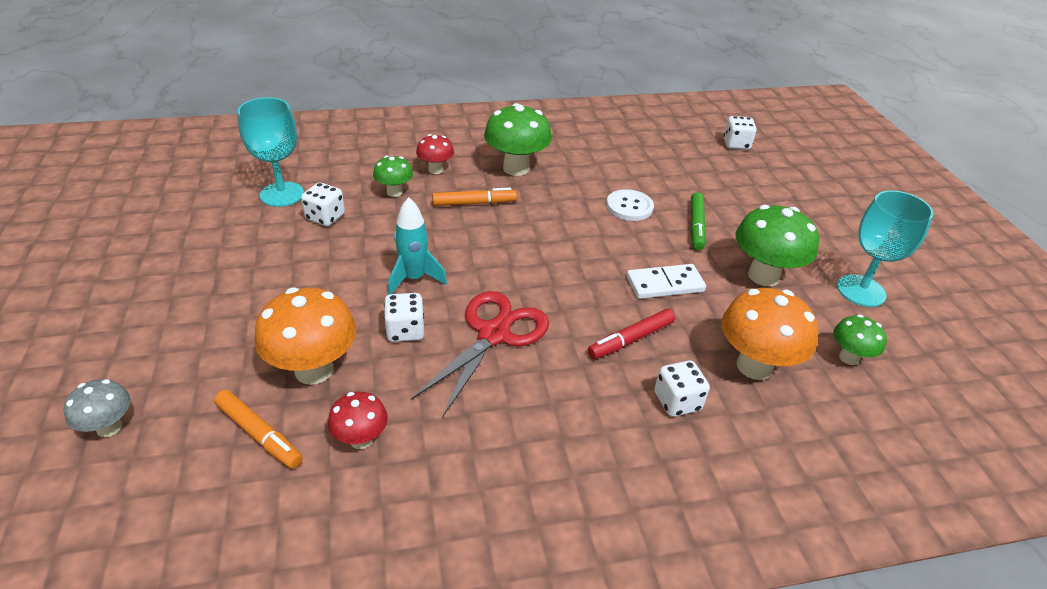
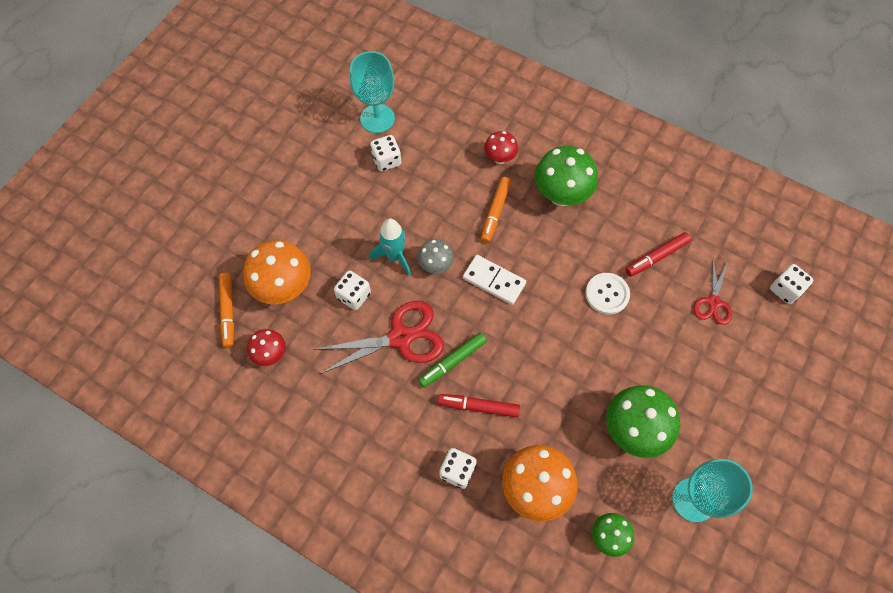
camera: 45 degrees right, 25 degrees up
grey mushroom [64,379,131,437] -> grey mushroom moved to [418,239,454,274]
green mushroom [373,156,413,197] -> none
orange marker [432,187,517,206] -> orange marker turned 75 degrees clockwise [481,177,511,243]
white domino [627,264,706,299] -> white domino moved to [463,255,526,305]
green marker [691,192,706,250] -> green marker moved to [418,333,487,388]
none -> red marker [625,232,691,277]
none -> red scissors [693,259,732,325]

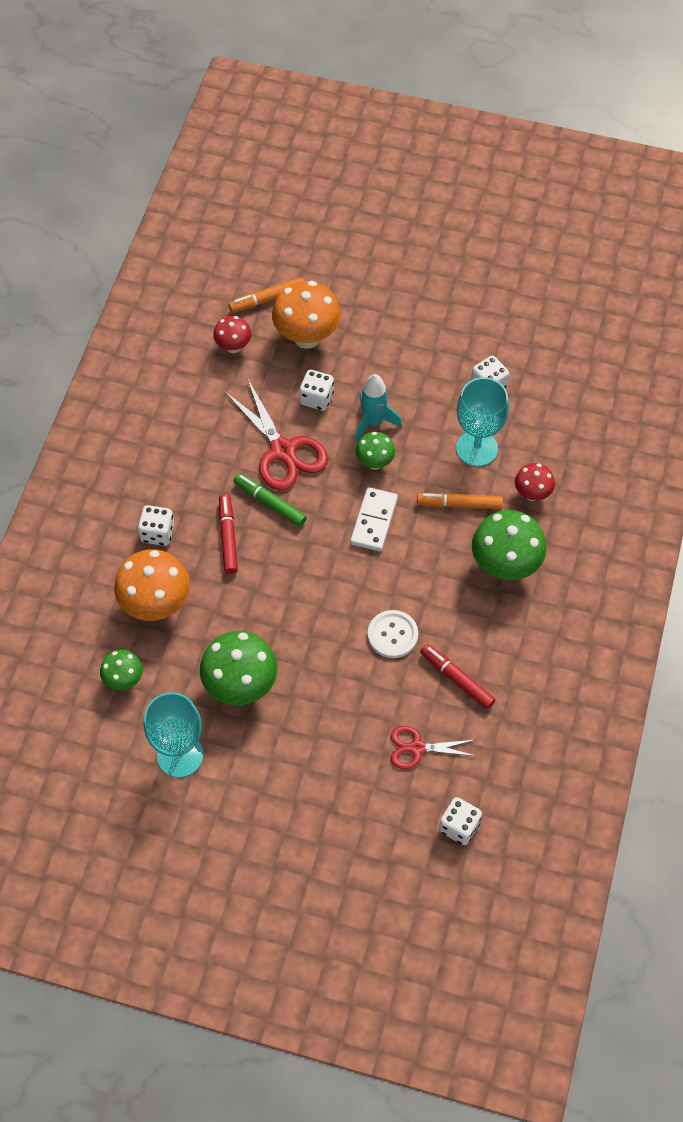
camera: 75 degrees right, 5 degrees down
turquoise goblet [350,51,395,133] -> turquoise goblet moved to [456,377,509,467]
grey mushroom [418,239,454,274] -> green mushroom [356,432,395,470]

